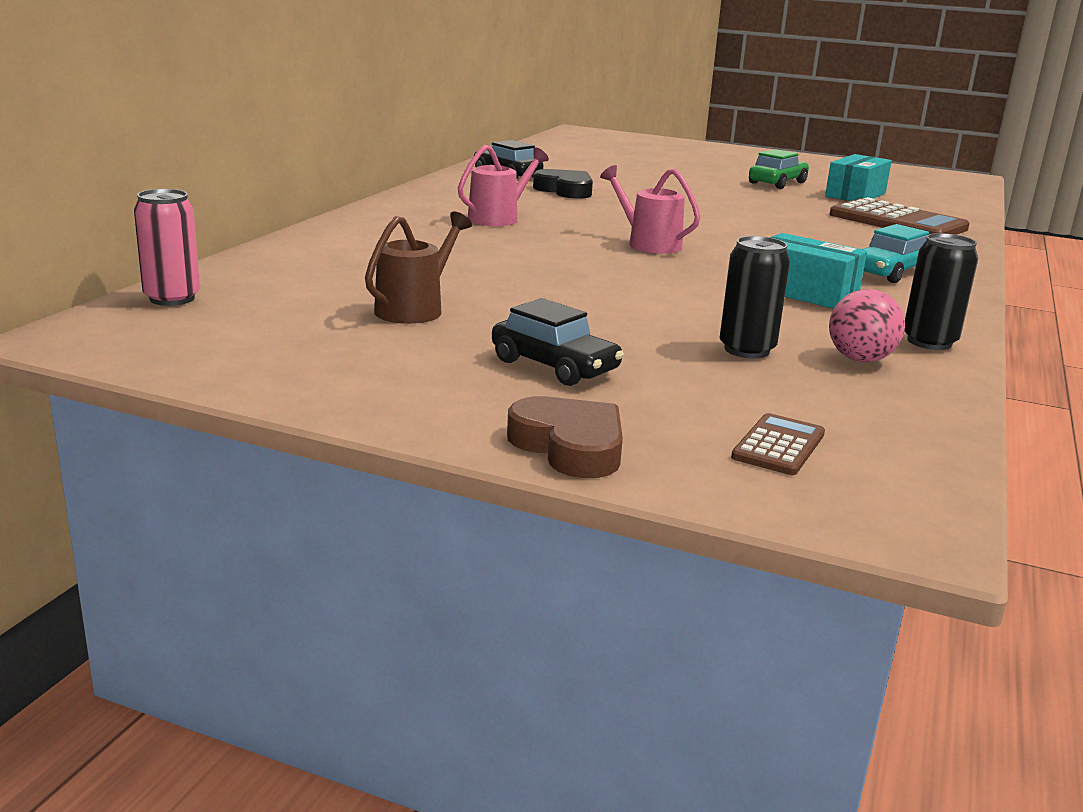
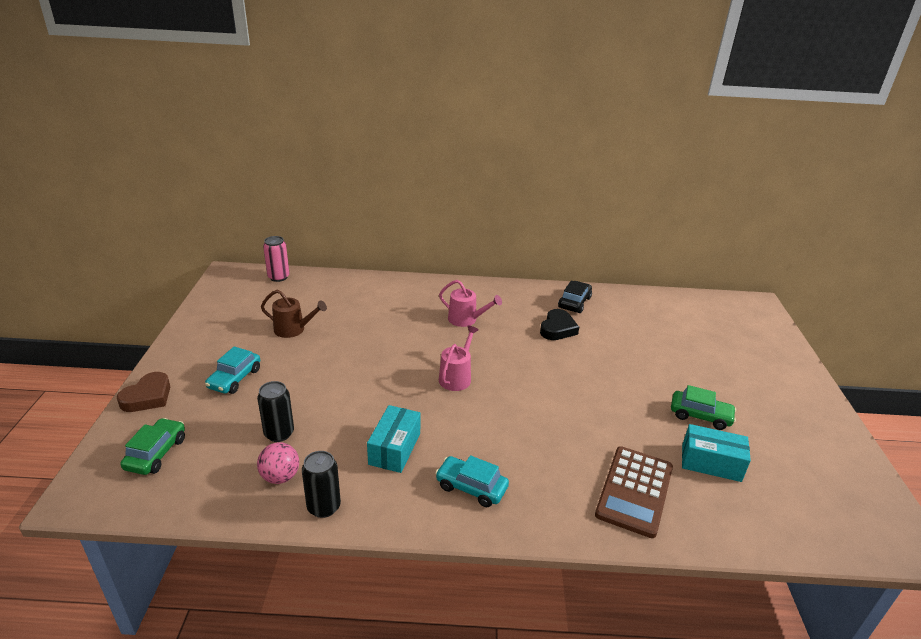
camera: 70 degrees right, 10 degrees up
black car [492,298,624,386] -> turquoise car [205,346,260,394]
brown calculator [731,413,825,475] -> green car [120,418,185,475]

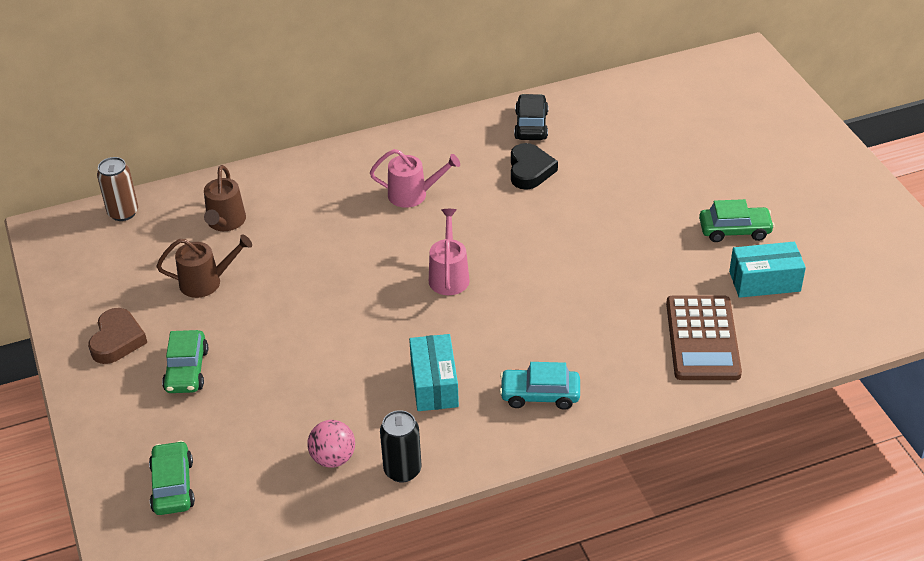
camera: 20 degrees left, 10 degrees up
brown heart [117,372,170,412] -> brown heart moved to [88,308,147,364]
turquoise car [205,346,260,394] -> green car [162,330,208,393]
black can [257,381,294,442] -> none
pink can [263,236,290,282] -> brown can [97,157,138,221]
none -> brown watering can [204,165,246,231]

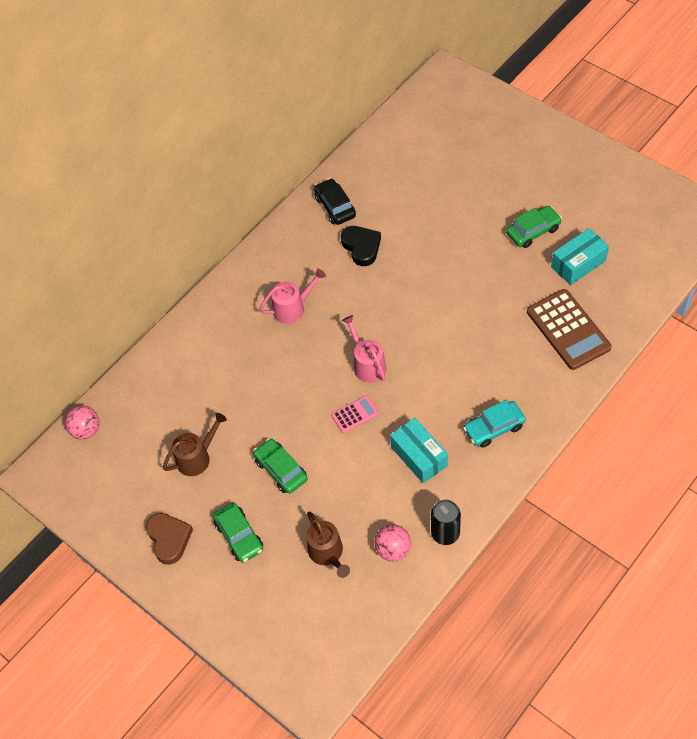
camera: 25 degrees left, 15 degrees up
brown can [97,157,138,221] -> pink ball [65,406,100,440]
green car [149,441,195,515] -> green car moved to [253,438,308,494]
brown watering can [204,165,246,231] -> brown watering can moved to [307,512,350,578]
none -> pink calculator [331,395,379,433]

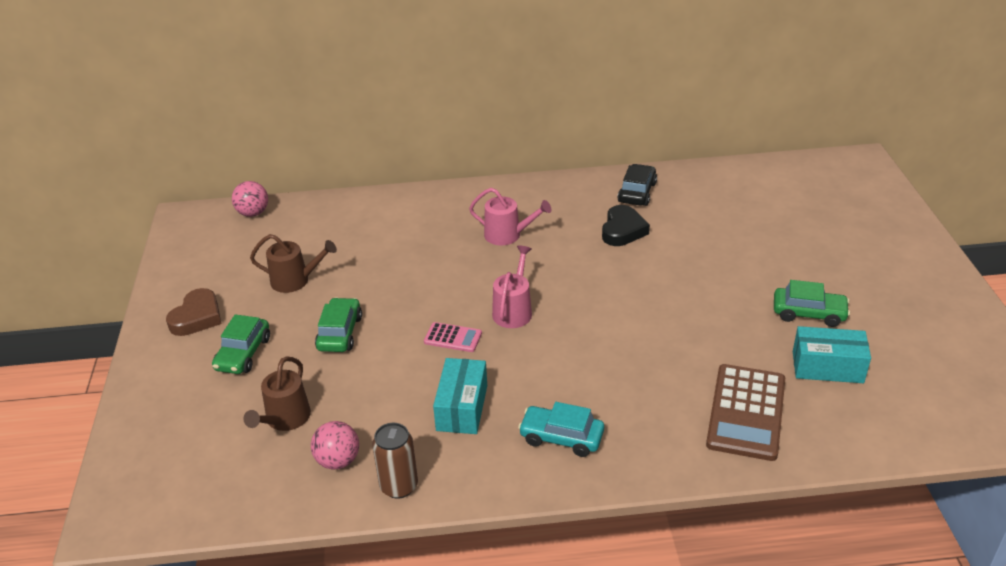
camera: 40 degrees right, 20 degrees down
black can [431,500,461,545] -> brown can [372,423,418,499]

